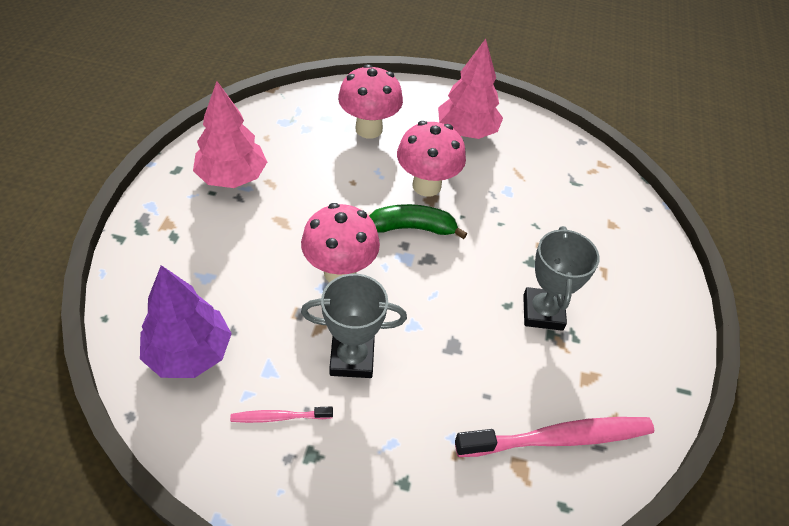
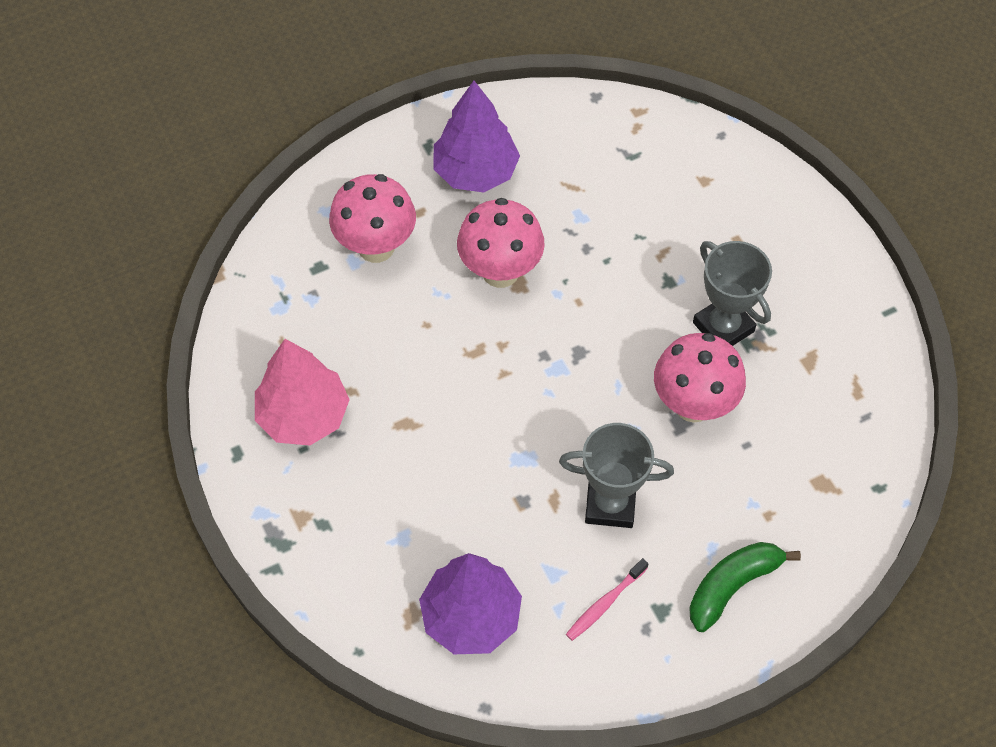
camera: 35 degrees left, 10 degrees up
pink mushroom [301,203,380,282] -> pink mushroom moved to [654,333,746,423]
grey trophy [301,274,407,378] -> grey trophy turned 45 degrees clockwise [559,423,674,528]
green banana [369,204,467,239] -> green banana moved to [689,542,801,632]
pink tree [438,39,503,139] -> purple tree [433,81,520,192]
pink toothbrush [455,417,654,457] -> none

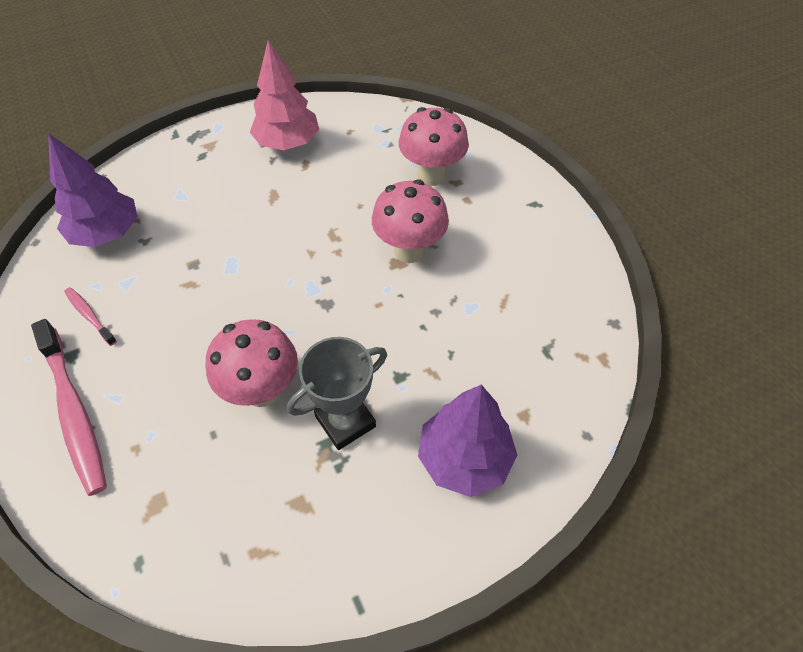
camera: 90 degrees right, 5 degrees down
purple tree [433,81,520,192] -> purple tree moved to [418,384,517,497]
grey trophy [559,423,674,528] -> none
green banana [689,542,801,632] -> pink toothbrush [31,319,107,496]

